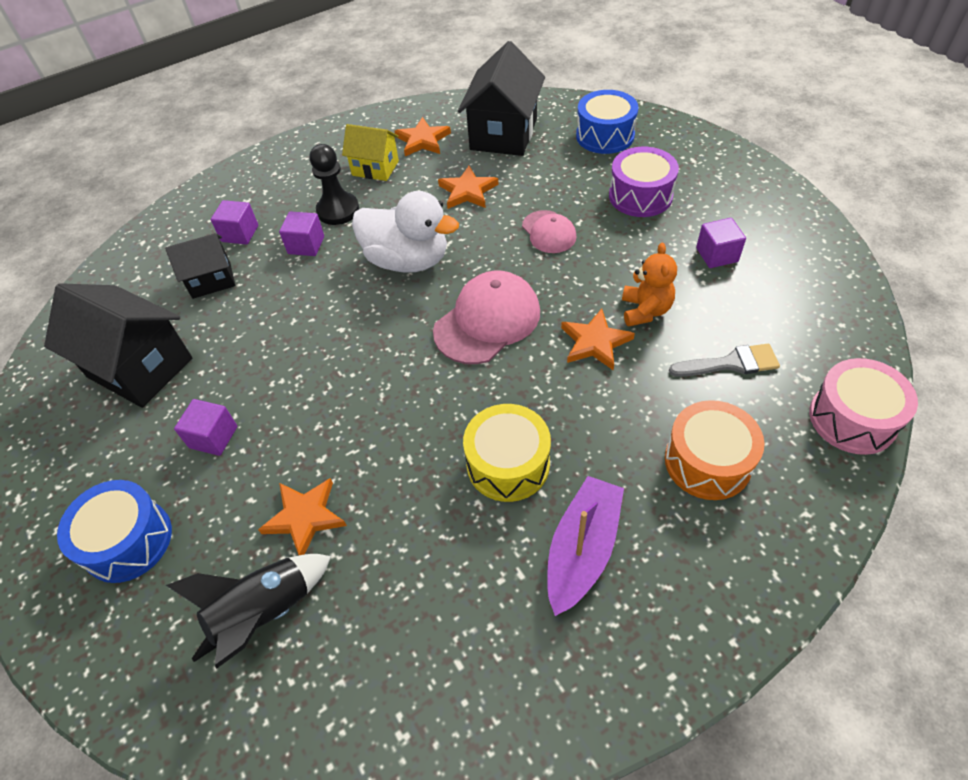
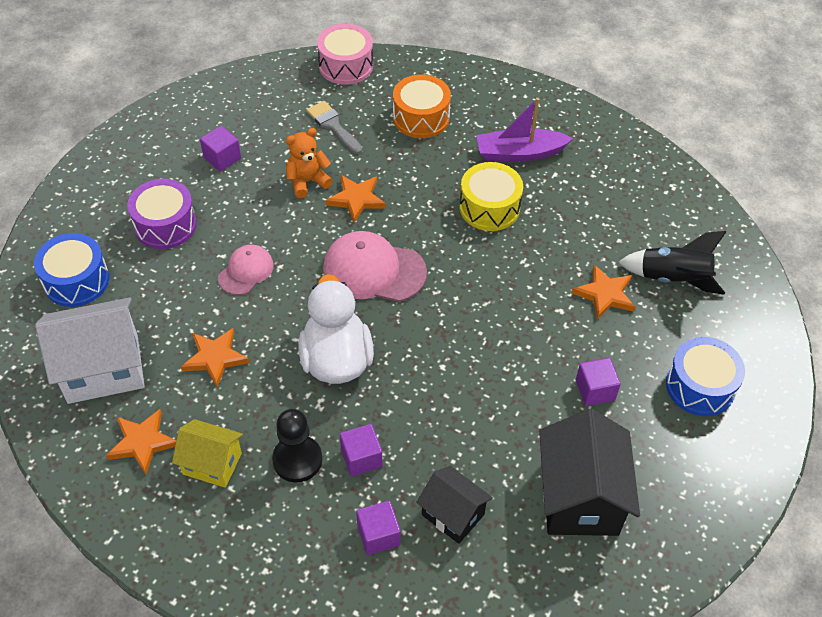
camera: 125 degrees left, 0 degrees up
yellow house [342,124,399,181] -> yellow house turned 60 degrees counterclockwise [172,419,243,488]
black house [458,41,545,156] -> white house [35,298,145,404]

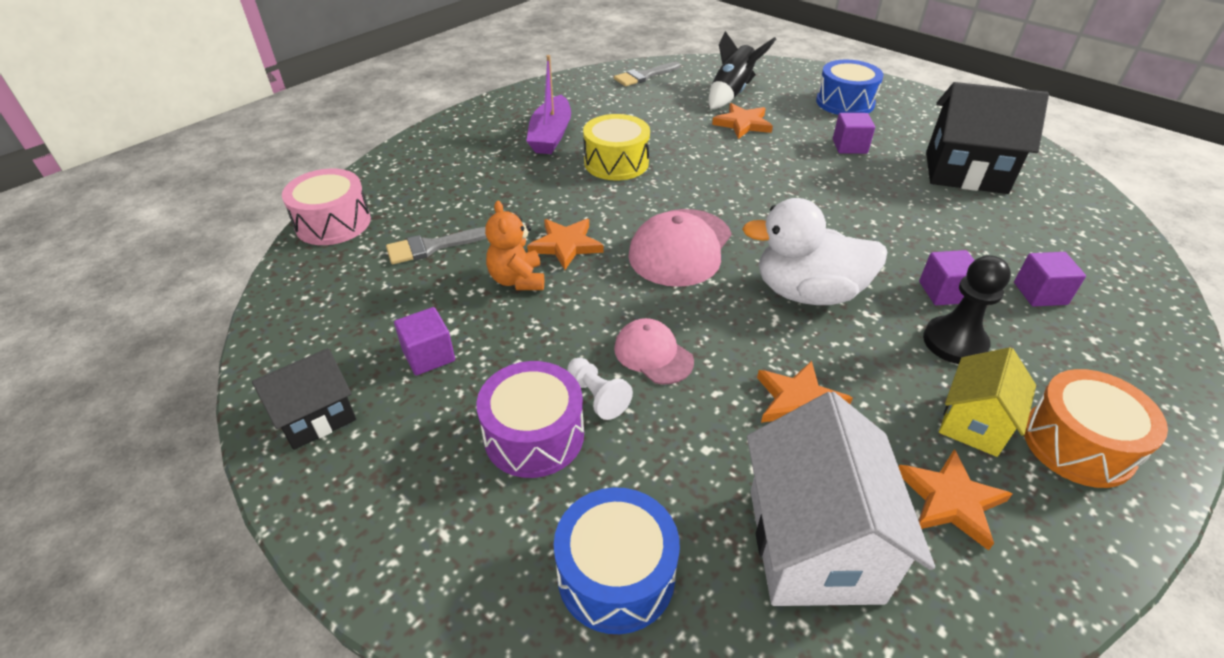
camera: 75 degrees left, 10 degrees down
orange drum [393,75,451,138] -> orange drum moved to [1024,369,1168,488]
black house [416,466,493,544] -> black house moved to [252,348,356,450]
none -> white pawn [567,358,633,420]
none -> grey brush [614,62,680,86]

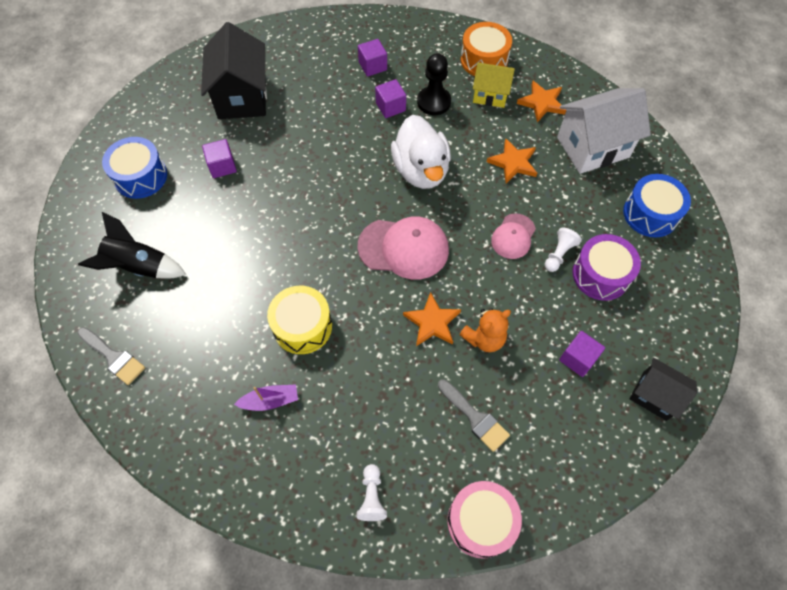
camera: 110 degrees left, 20 degrees up
purple boat [526,55,571,154] -> purple boat [234,385,298,411], size x0.61
orange star [712,103,773,139] -> none
none -> white pawn [356,464,387,521]

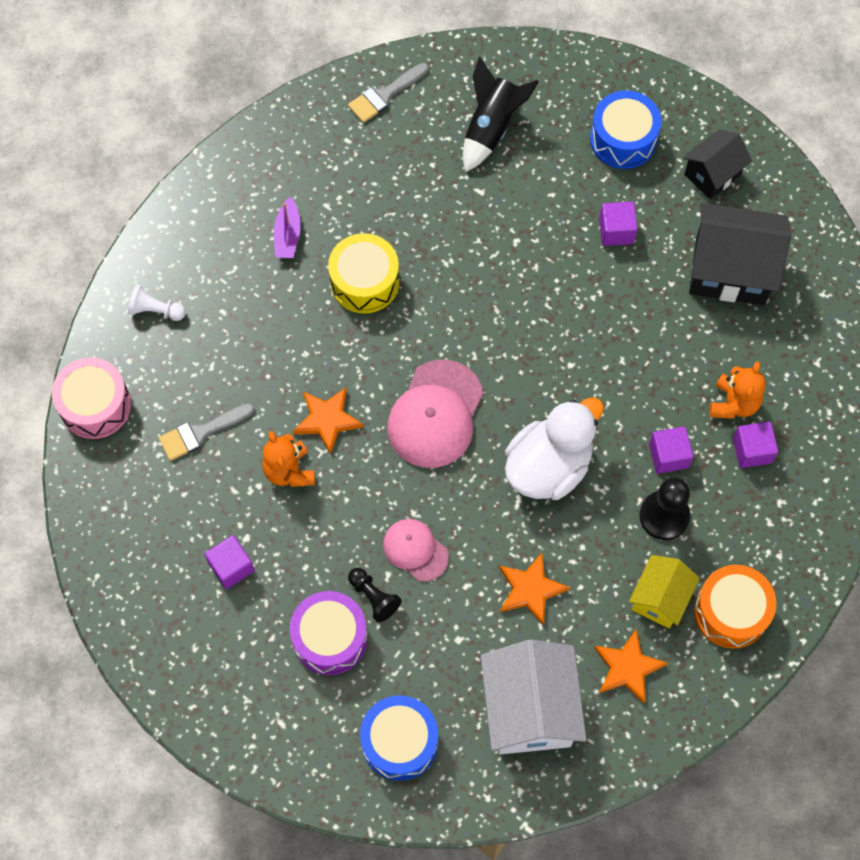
camera: 105 degrees right, 5 degrees up
white duck [391,115,451,189] -> white duck turned 135 degrees clockwise [505,397,604,500]
white pawn [545,227,582,272] -> black pawn [348,568,402,622]
black house [629,357,697,421] -> black house moved to [683,129,752,199]
none -> orange teddy bear [709,361,766,419]

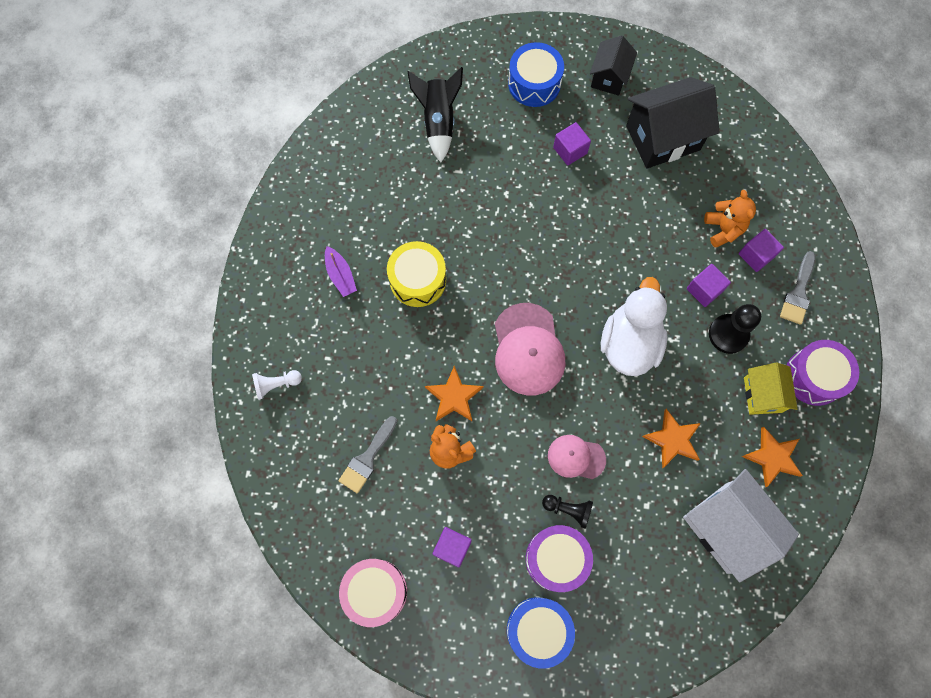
camera: 30 degrees left, 5 degrees up
pink drum [52,357,131,439] -> pink drum moved to [339,559,407,627]
grey brush [348,63,429,123] -> grey brush moved to [780,251,815,325]
blue drum [360,695,438,781] -> blue drum moved to [507,597,575,669]
orange drum [694,565,777,649] -> purple drum [787,340,859,406]

